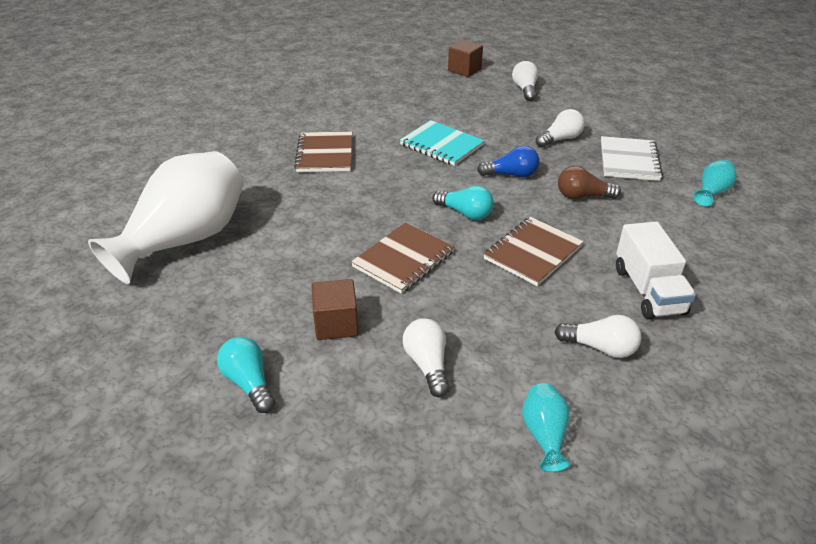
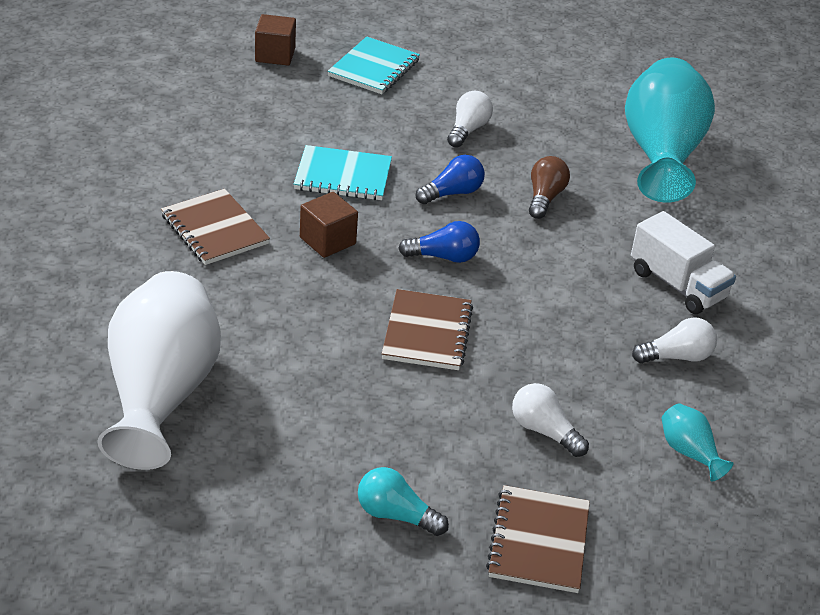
camera: 35 degrees left, 0 degrees up
brown cube [311,279,359,340] -> brown cube moved to [300,192,358,258]
turquoise light bulb [432,186,494,220] -> blue light bulb [398,221,480,263]
brown notebook [483,217,584,286] -> brown notebook moved to [486,485,590,593]
white light bulb [512,61,538,101] -> turquoise notebook [328,36,420,94]
brown light bulb [558,166,621,199] -> brown light bulb turned 135 degrees clockwise [529,156,570,219]
white notebook [601,136,663,181] -> none
turquoise vase [693,160,736,206] -> turquoise vase [625,58,715,203], size x2.45

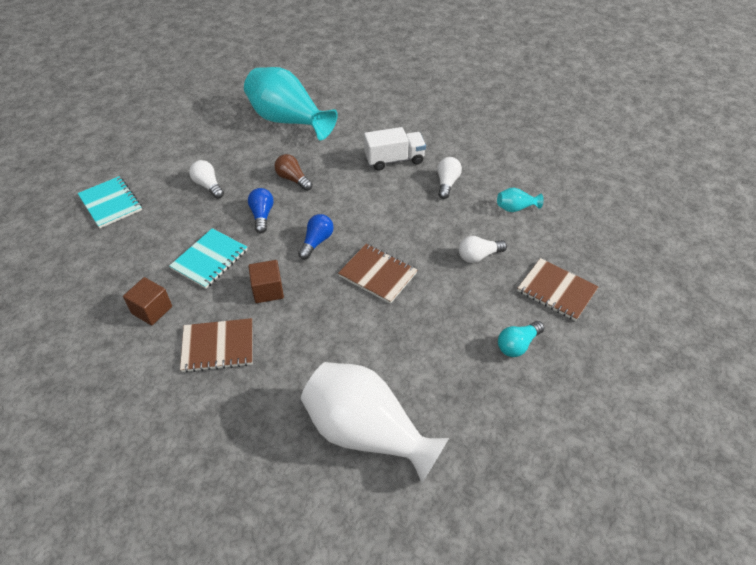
camera: 60 degrees left, 10 degrees up
brown cube [255,14,296,66] -> brown cube moved to [123,277,172,326]

